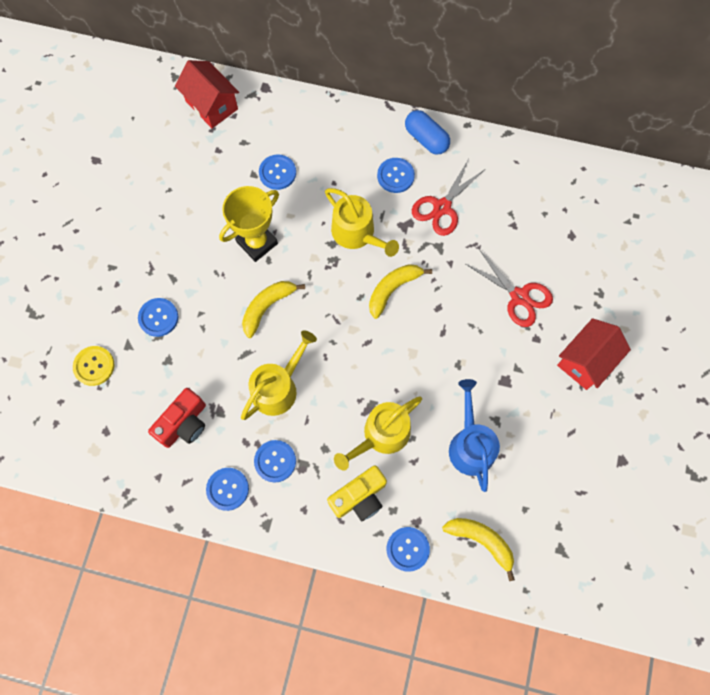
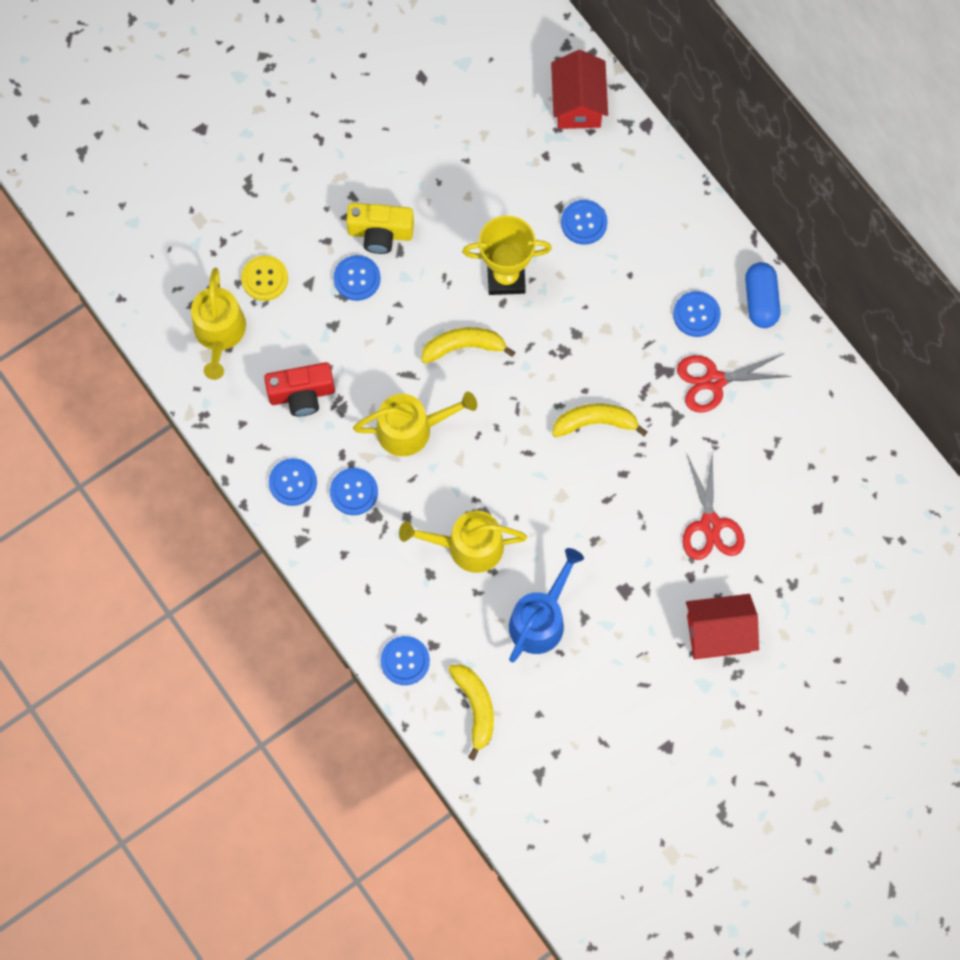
camera: 40 degrees right, 0 degrees up
yellow watering can [325,188,399,257] -> yellow watering can moved to [191,268,246,380]
yellow camera [327,465,387,521] -> yellow camera moved to [346,203,414,254]

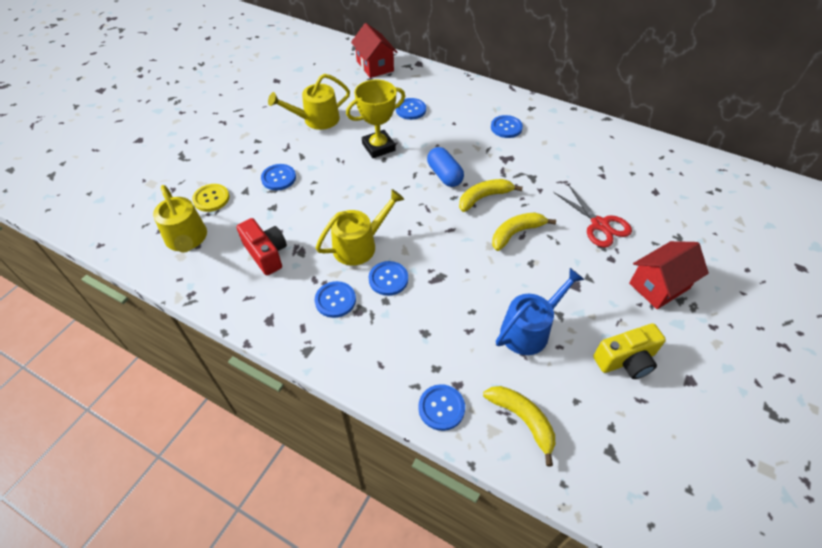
camera: 25 degrees left, 20 degrees down
red camera [264,362,335,416] -> red camera turned 90 degrees counterclockwise [237,218,287,275]
blue button [269,458,317,506] -> blue button moved to [369,261,408,296]
yellow camera [346,203,414,254] -> yellow camera moved to [593,323,666,379]
yellow watering can [399,511,527,573] -> yellow watering can moved to [268,74,350,130]
yellow banana [421,327,515,364] -> yellow banana moved to [492,212,556,251]
blue watering can [509,548,584,662] -> blue watering can turned 45 degrees clockwise [496,268,585,355]
red scissors [677,353,792,413] -> none
blue capsule [745,262,781,328] -> blue capsule moved to [427,147,464,187]

